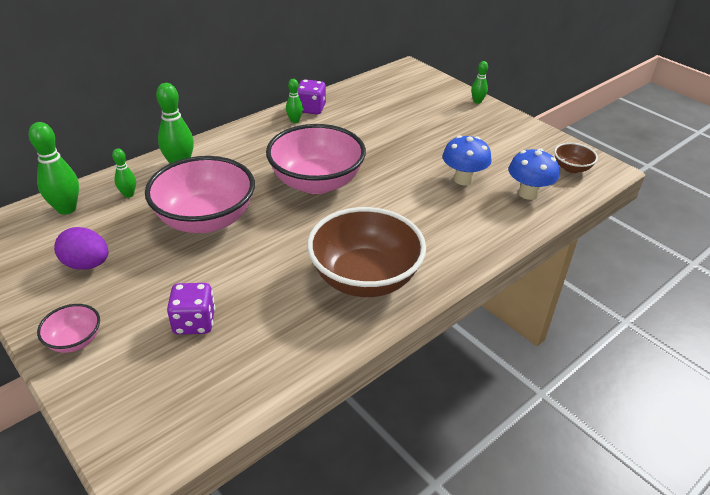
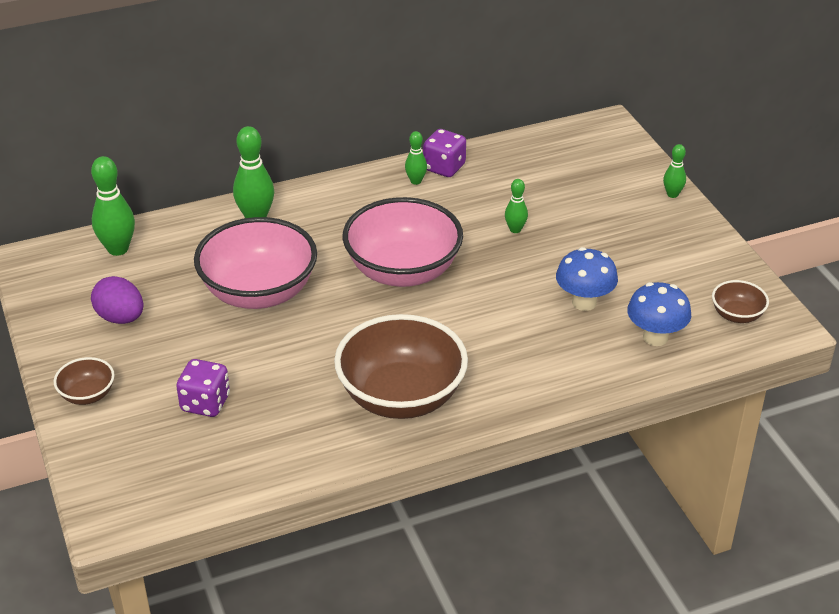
camera: 20 degrees right, 0 degrees up
pink bowl [37,304,100,353] -> brown bowl [54,357,115,405]
green bowling pin [112,148,136,198] -> green bowling pin moved to [505,179,528,233]

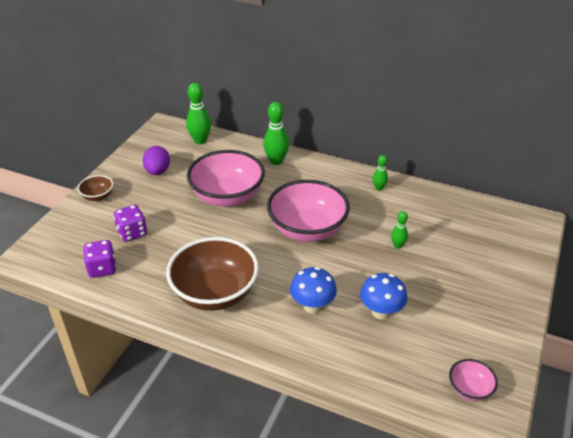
camera: 45 degrees right, 0 degrees up
purple dice [423,129,466,177] -> purple dice moved to [84,240,117,278]
blue mushroom [627,282,691,346] -> blue mushroom moved to [290,267,337,314]
green bowling pin [663,144,686,198] -> none
brown bowl [712,280,769,323] -> pink bowl [449,359,498,401]

